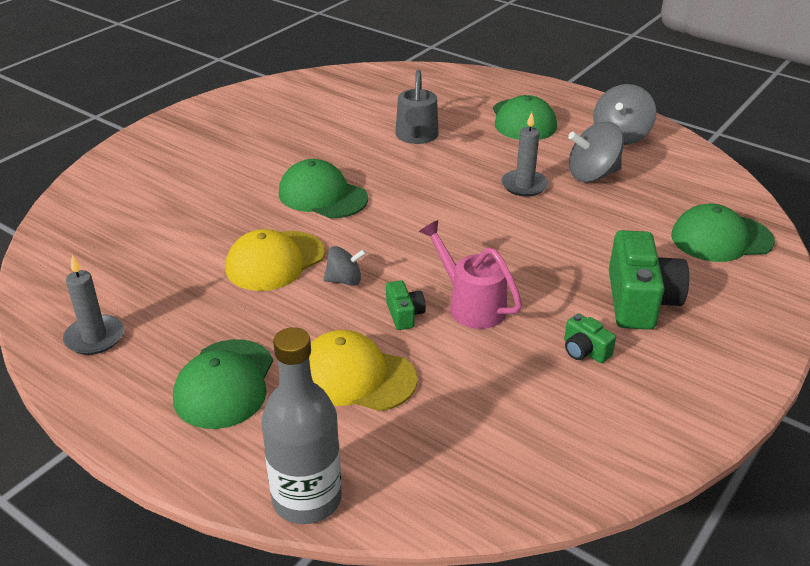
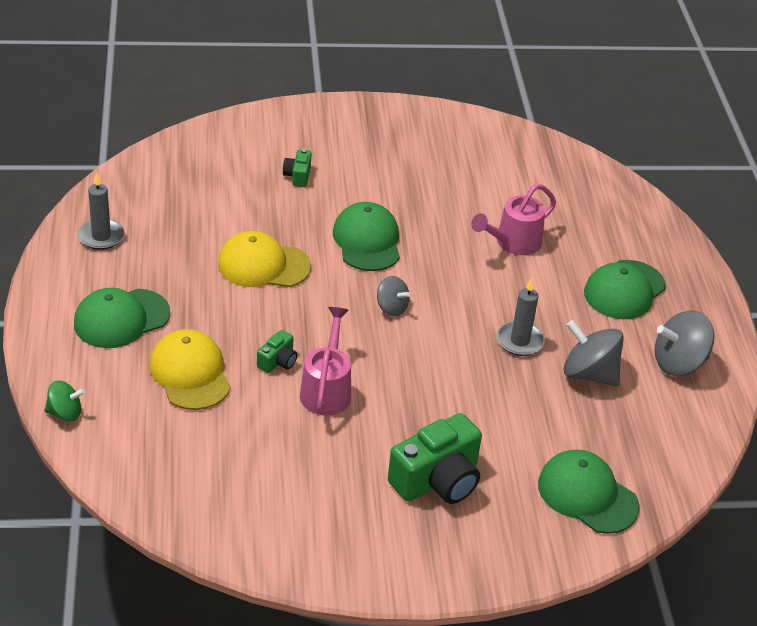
camera: 45 degrees right, 5 degrees up
grey bottle [261,327,342,524] -> green spinning top [44,380,85,422]
grey spinning top [324,246,366,286] -> grey spinning top moved to [377,276,410,316]
grey watering can [395,70,439,144] -> pink watering can [471,184,556,255]
green camera [564,313,616,363] -> green camera moved to [283,149,311,187]

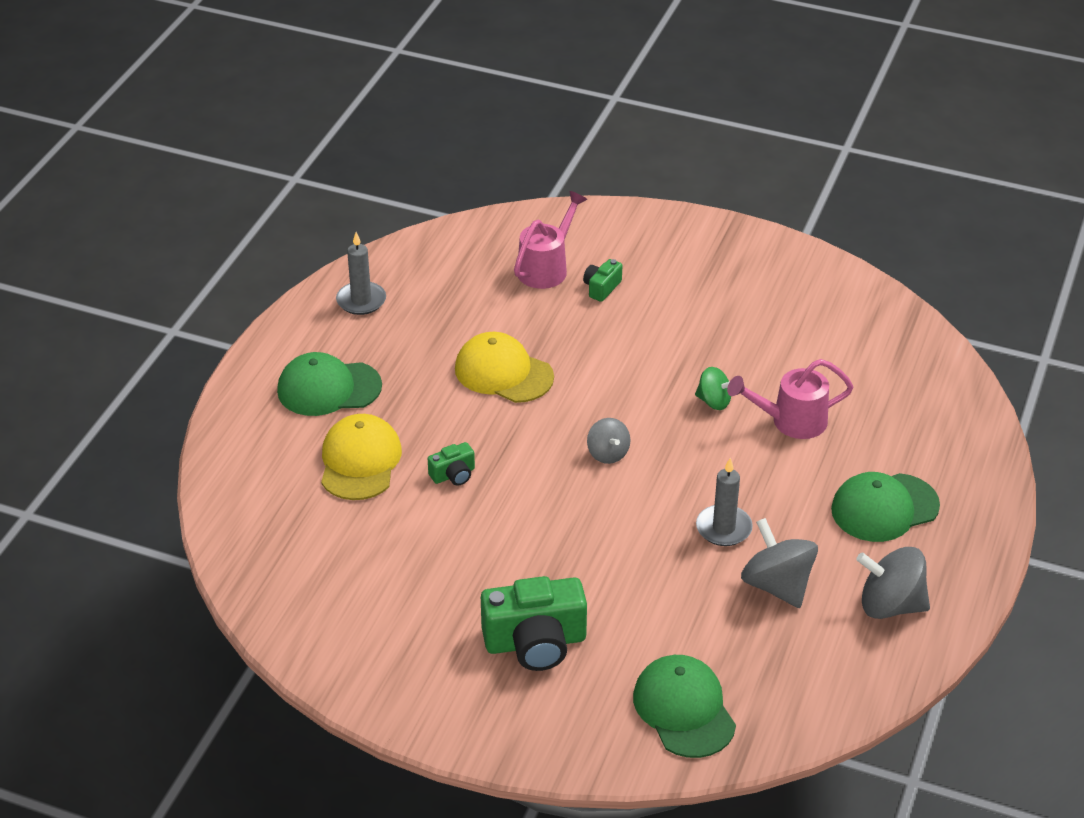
camera: 30 degrees right, 0 degrees up
green spinning top [44,380,85,422] -> green spinning top moved to [695,367,731,410]
pink watering can [300,307,351,416] -> pink watering can moved to [514,191,587,289]
green cap [333,202,400,271] -> none

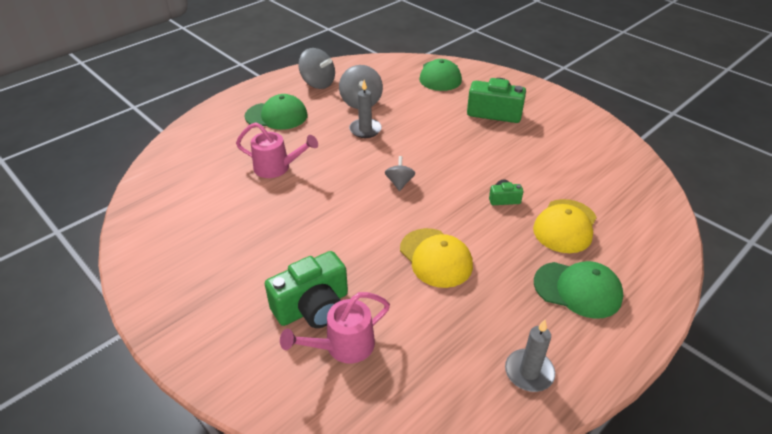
camera: 155 degrees left, 0 degrees up
green camera [583,259,622,302] -> green camera [265,251,348,328], size x2.07
green spinning top [695,367,731,410] -> none

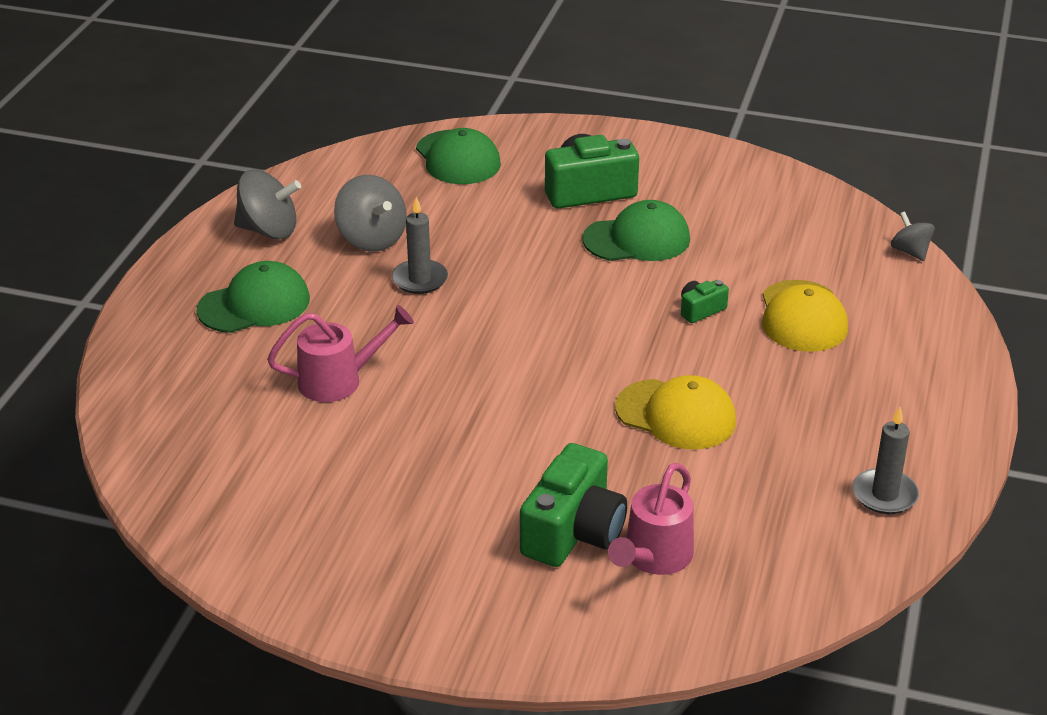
camera: 30 degrees left, 5 degrees down
grey spinning top [385,156,415,191] -> grey spinning top moved to [891,211,935,261]
green cap [534,261,623,319] -> green cap moved to [582,200,690,261]

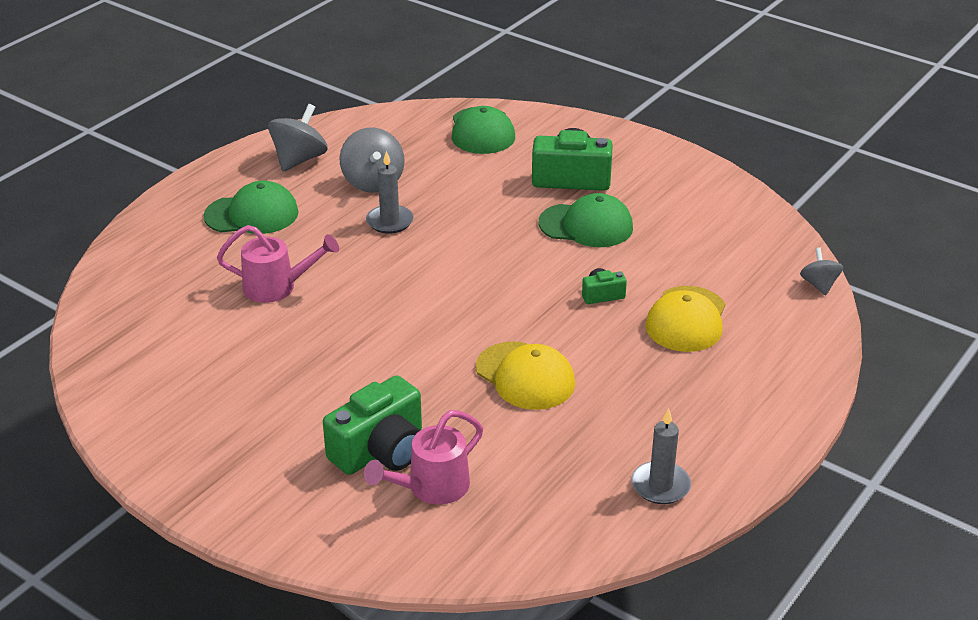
camera: 20 degrees right, 0 degrees up
grey spinning top [234,170,301,239] -> grey spinning top turned 90 degrees counterclockwise [268,104,328,171]

